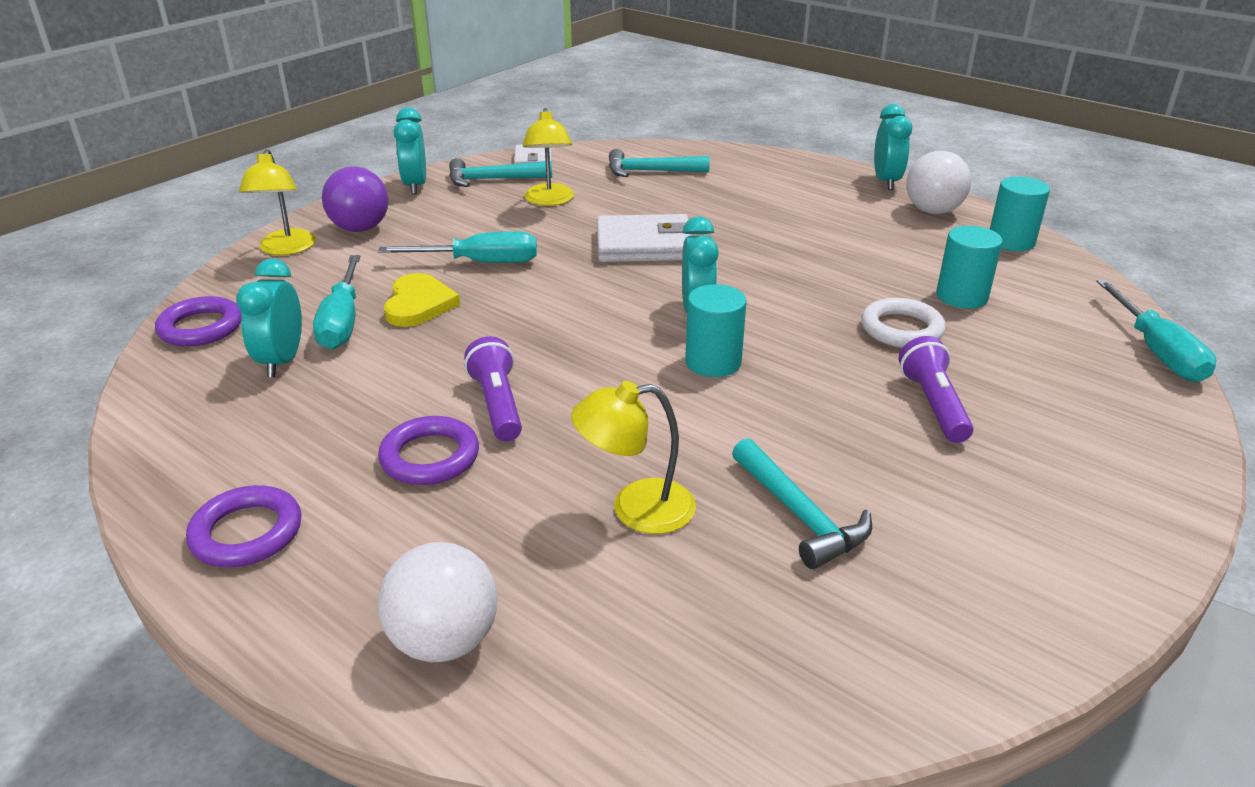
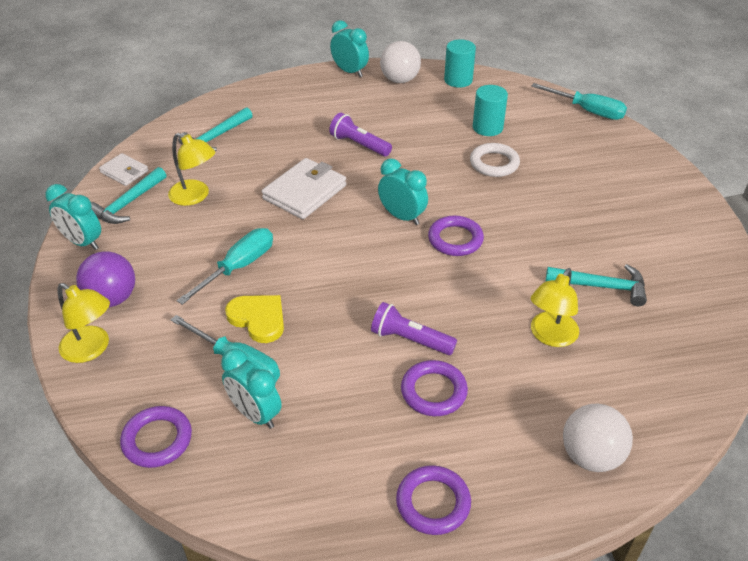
camera: 50 degrees left, 10 degrees up
turquoise cylinder [685,284,747,377] -> purple ring [428,216,484,256]
purple flashlight [898,336,974,443] -> purple flashlight moved to [329,113,392,157]

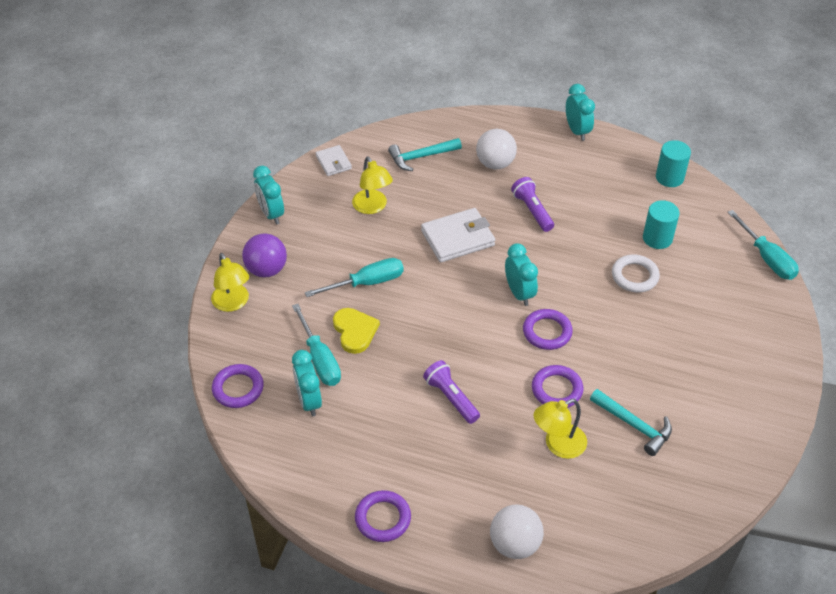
camera: 30 degrees right, 5 degrees up
turquoise hammer [91,167,166,224] -> none
white ball [380,41,421,83] -> white ball moved to [476,129,517,169]
purple ring [401,360,468,416] -> purple ring moved to [532,365,583,408]

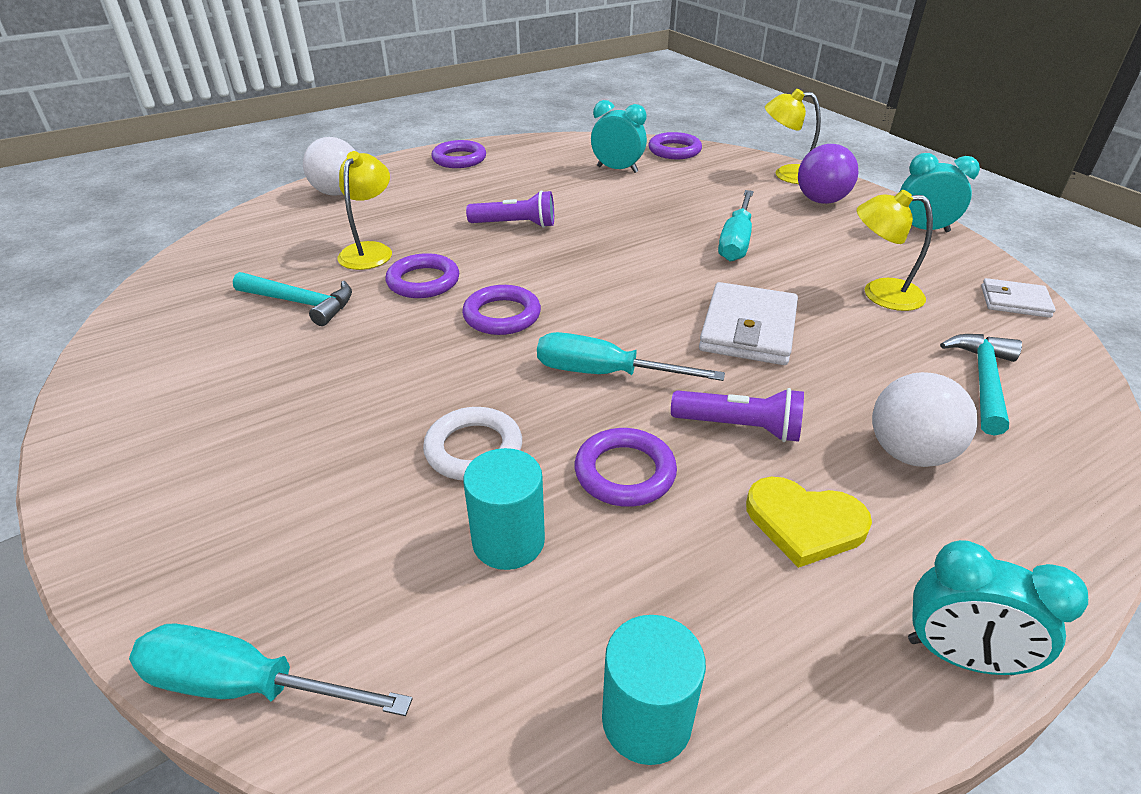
camera: 130 degrees right, 10 degrees down
turquoise screwdriver [292,304,341,386] -> turquoise screwdriver moved to [537,332,725,381]
yellow heart [333,308,380,354] -> yellow heart moved to [746,477,872,568]
turquoise clock [505,243,538,306] -> none
turquoise hammer [590,389,672,456] -> turquoise hammer turned 150 degrees counterclockwise [233,272,352,326]
none -> purple ring [575,428,677,507]

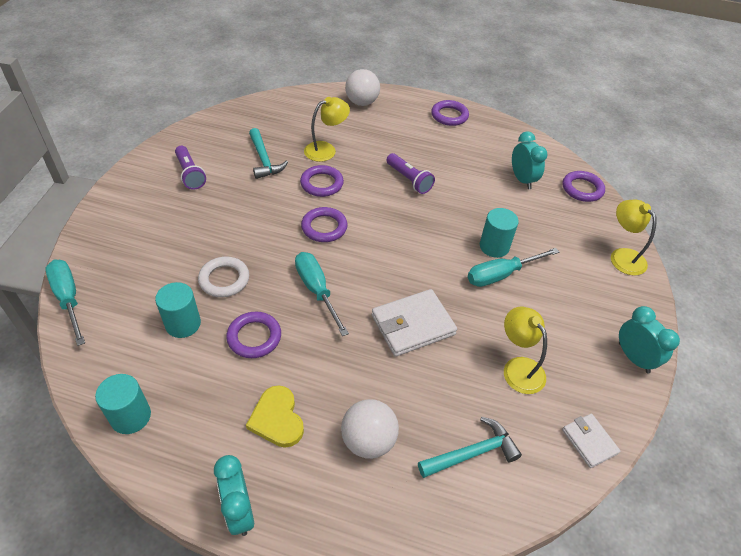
camera: 45 degrees right, 10 degrees up
purple flashlight [671,388,804,442] -> purple flashlight moved to [175,146,206,190]
purple ball [798,144,858,204] -> none
none -> turquoise cylinder [480,208,519,258]

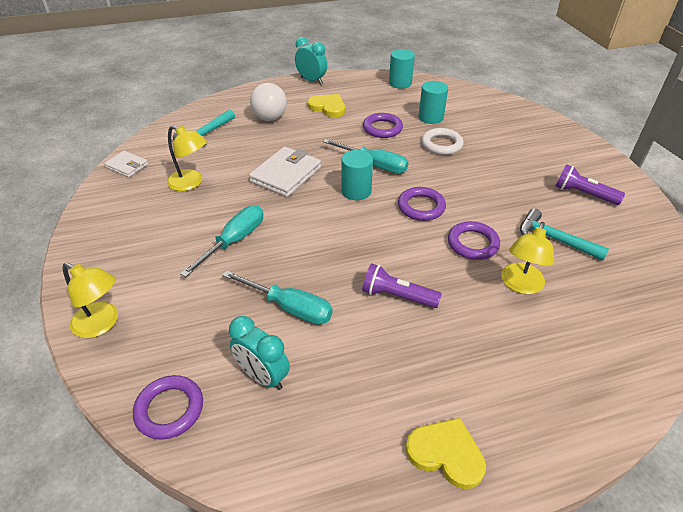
camera: 150 degrees right, 5 degrees down
turquoise screwdriver [45,259,85,346] -> turquoise screwdriver moved to [222,270,333,325]
white ball [345,69,380,106] -> none
purple ring [431,100,469,126] -> yellow heart [405,417,486,489]
turquoise cylinder [480,208,519,258] -> turquoise cylinder moved to [342,150,373,200]
turquoise clock [619,306,680,374] -> none

